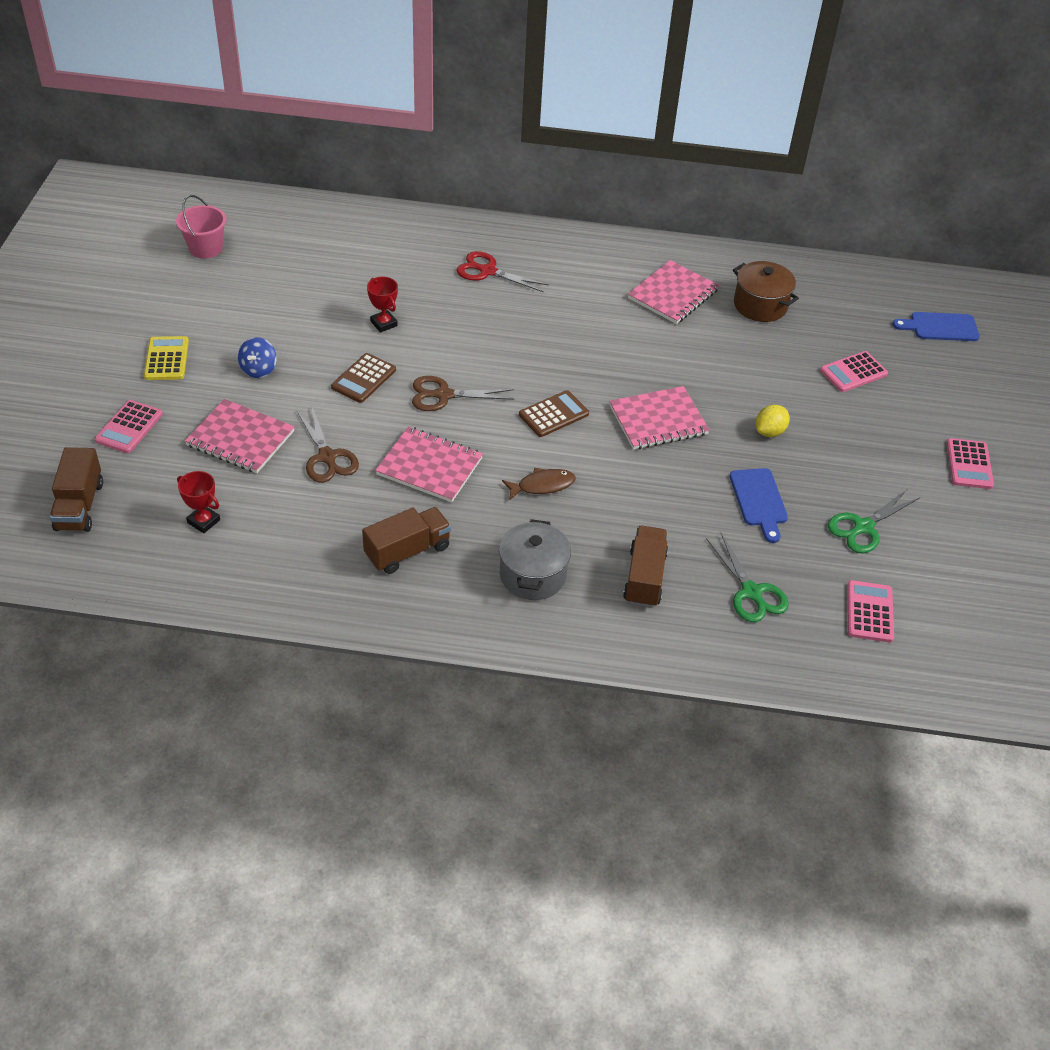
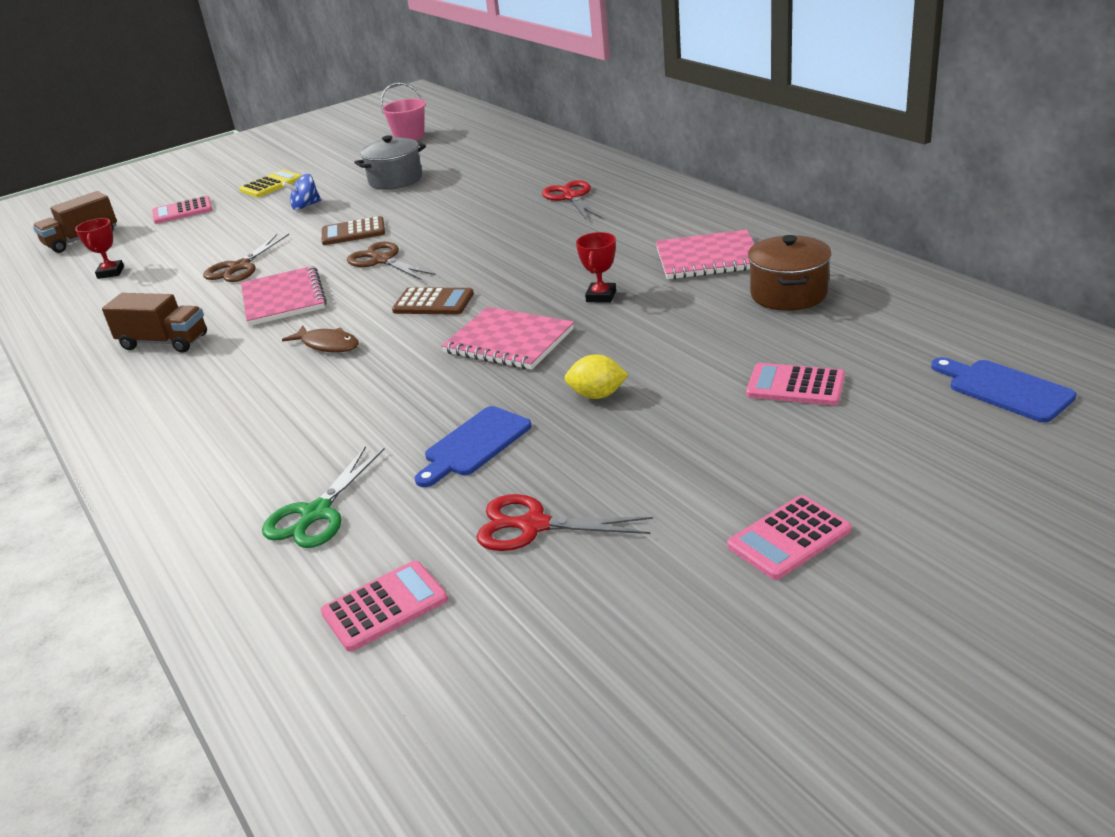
camera: 55 degrees right, 15 degrees down
pink notebook [185,399,295,473] -> none
red trophy [367,277,398,332] -> red trophy moved to [576,232,616,303]
grey pot [499,519,571,600] -> grey pot moved to [354,135,426,190]
brown truck [623,526,668,608] -> none
green scissors [828,490,920,553] -> red scissors [476,494,653,551]

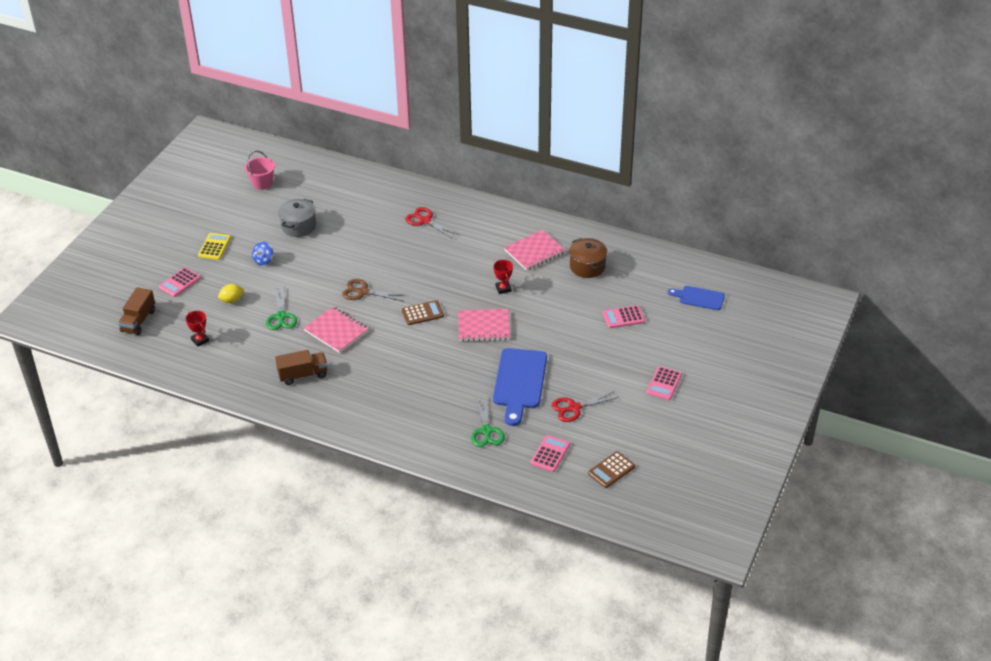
camera: 35 degrees left, 10 degrees up
brown scissors [203,234,289,282] -> green scissors [266,288,297,330]
brown fish [282,325,359,353] -> none
brown calculator [322,216,385,245] -> brown calculator moved to [588,451,635,488]
blue cutting board [415,406,532,487] -> blue cutting board [493,348,547,426], size x1.75
yellow lemon [564,354,629,399] -> yellow lemon moved to [218,284,244,303]

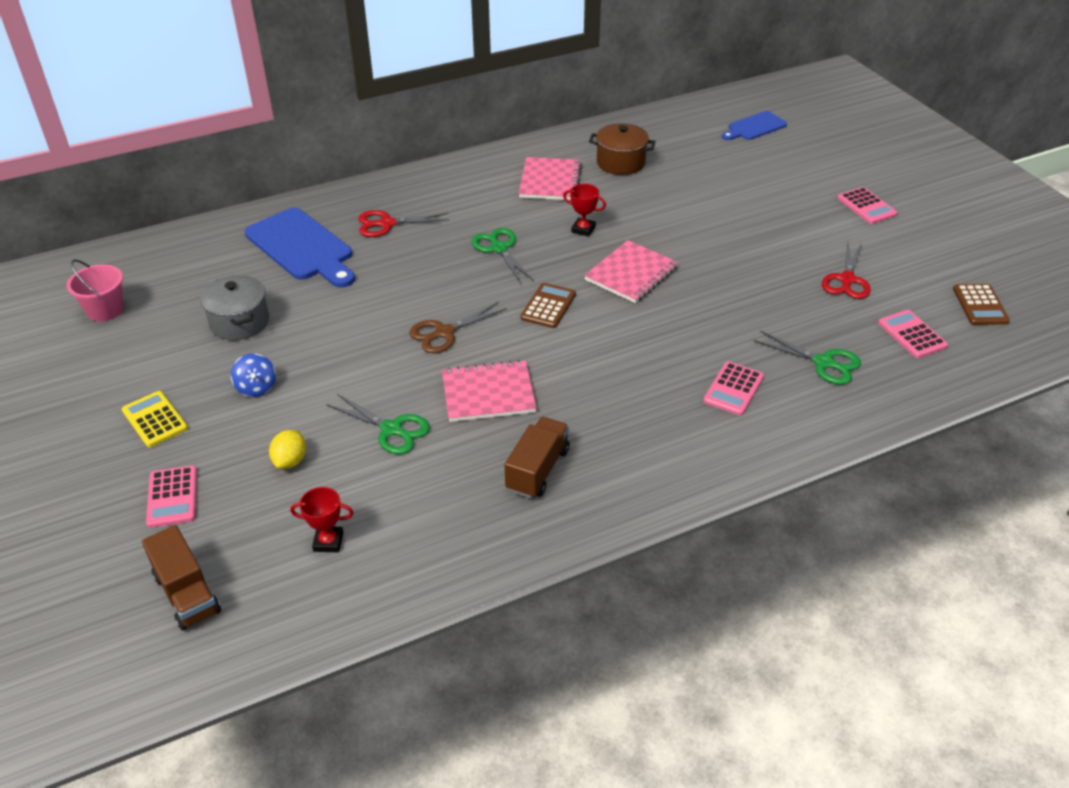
camera: 50 degrees left, 0 degrees up
blue cutting board [493,348,547,426] -> blue cutting board moved to [245,208,355,288]
pink calculator [603,305,645,328] -> pink calculator moved to [703,361,764,415]
none -> green scissors [472,228,534,284]

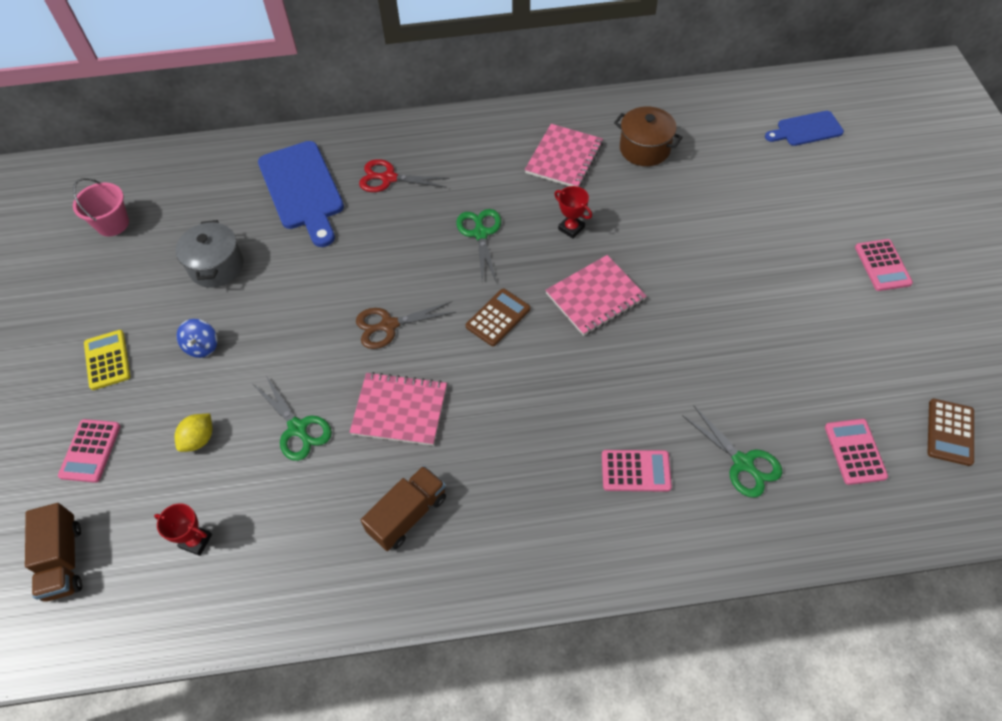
camera: 20 degrees right, 15 degrees up
pink calculator [703,361,764,415] -> pink calculator turned 135 degrees counterclockwise [602,450,672,492]
red scissors [822,242,871,299] -> none

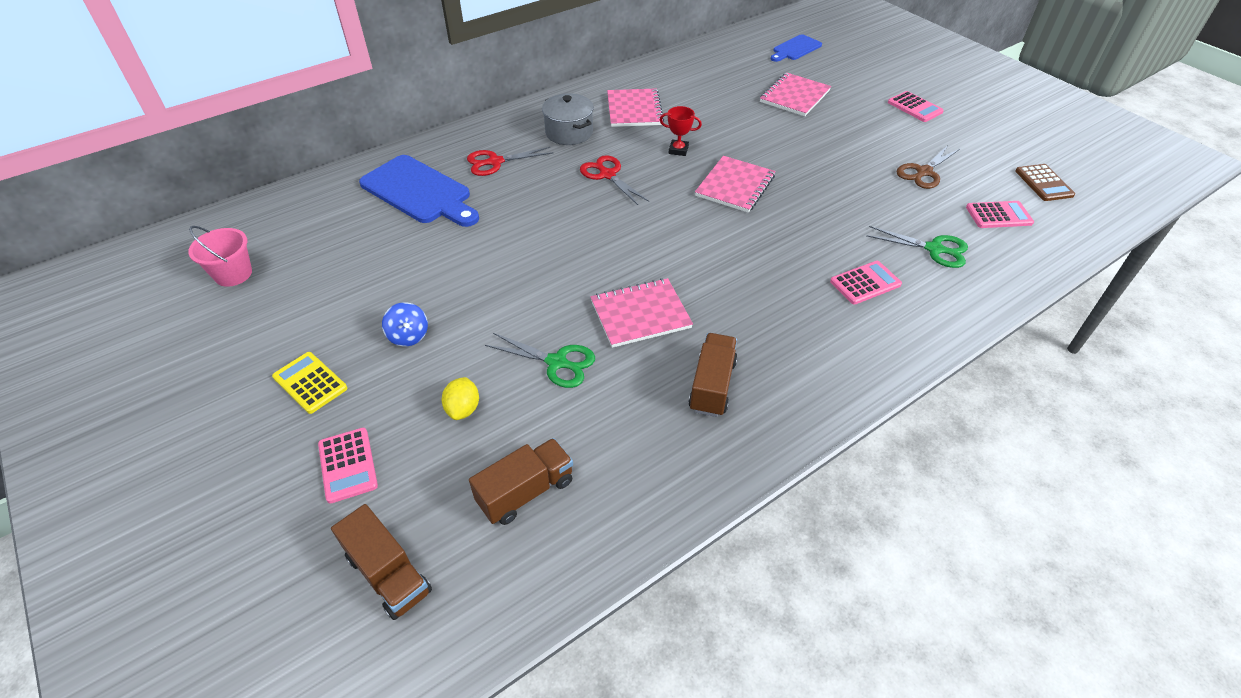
camera: 30 degrees left, 10 degrees down
red trophy [154,503,212,556] -> brown truck [469,438,573,525]
grey pot [176,220,244,288] -> grey pot moved to [542,93,594,145]
brown scissors [356,301,456,349] -> brown scissors moved to [897,145,960,189]
green scissors [456,209,501,283] -> red scissors [580,155,649,205]
brown calculator [466,289,530,346] -> none
brown pot [614,106,683,166] -> none
pink calculator [825,419,888,485] -> pink calculator turned 120 degrees clockwise [966,201,1034,228]
none -> pink notebook [760,73,831,116]

